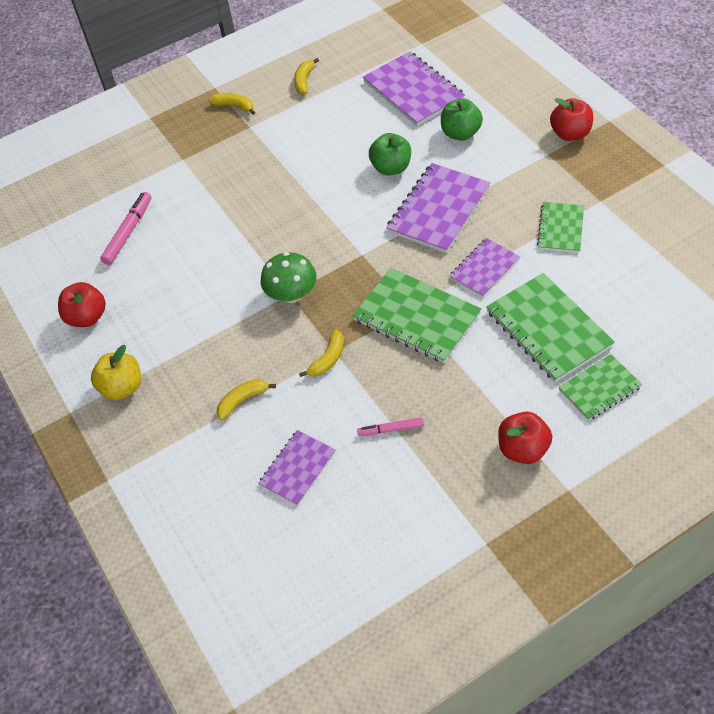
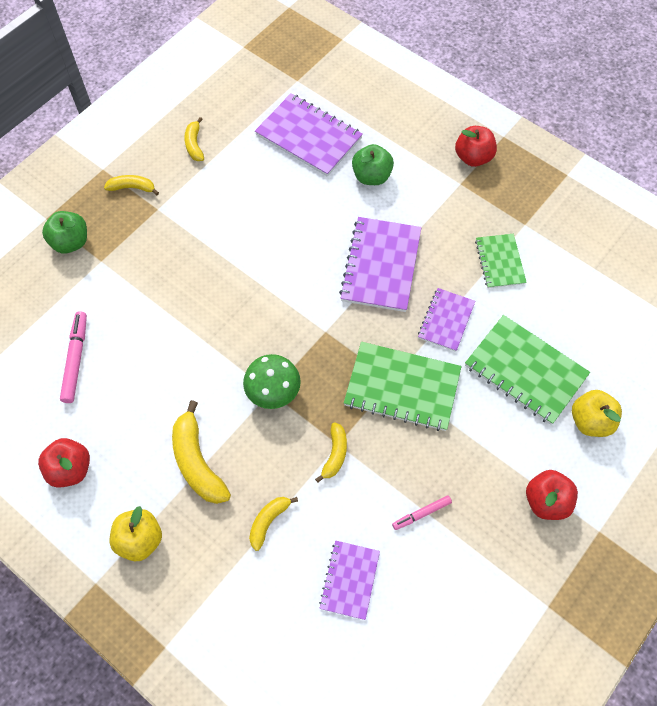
camera: 25 degrees left, 10 degrees up
green apple [369,133,411,175] -> green apple moved to [42,211,87,253]
green notebook [559,354,642,421] -> yellow apple [572,390,622,437]
none -> yellow banana [172,400,231,504]

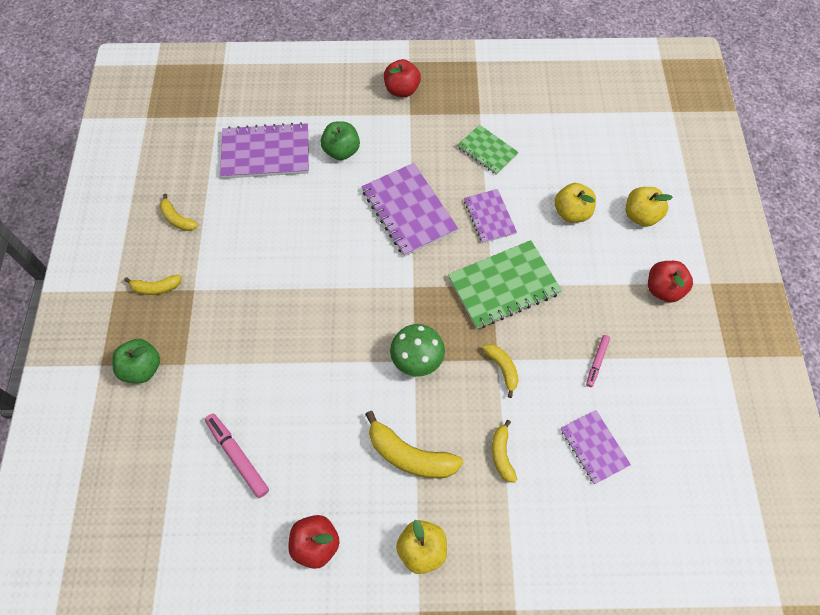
camera: 40 degrees left, 0 degrees up
yellow banana [104,175,159,195] -> yellow banana turned 150 degrees counterclockwise [124,275,182,295]
green notebook [465,315,590,425] -> yellow apple [554,183,596,223]

